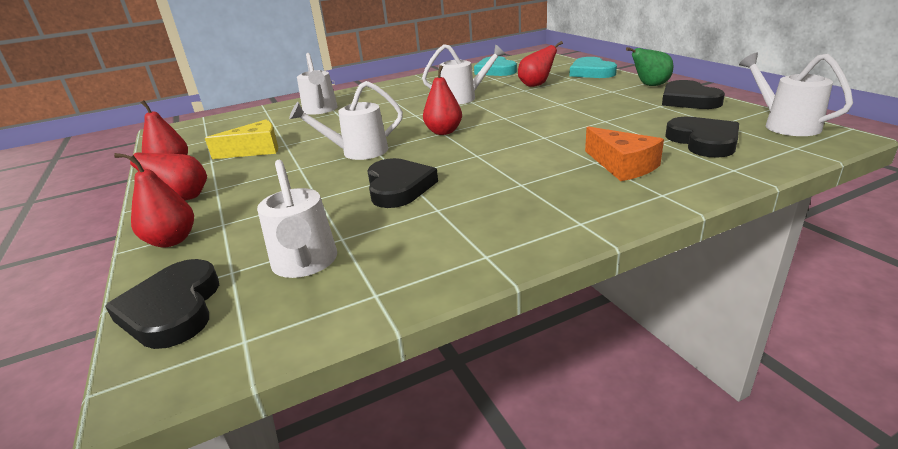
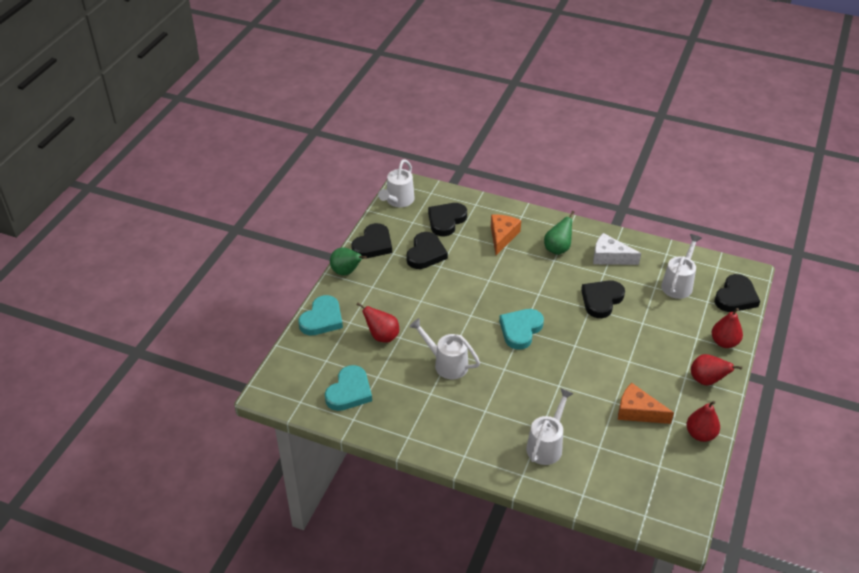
camera: 135 degrees left, 15 degrees up
yellow cheese [205,120,278,159] -> orange cheese [618,383,674,424]
white watering can [289,81,403,160] -> none
red pear [423,65,462,135] -> turquoise heart [499,309,544,350]
none -> black heart [406,232,448,269]
none -> green pear [544,211,574,255]
none -> white cheese [593,233,641,265]

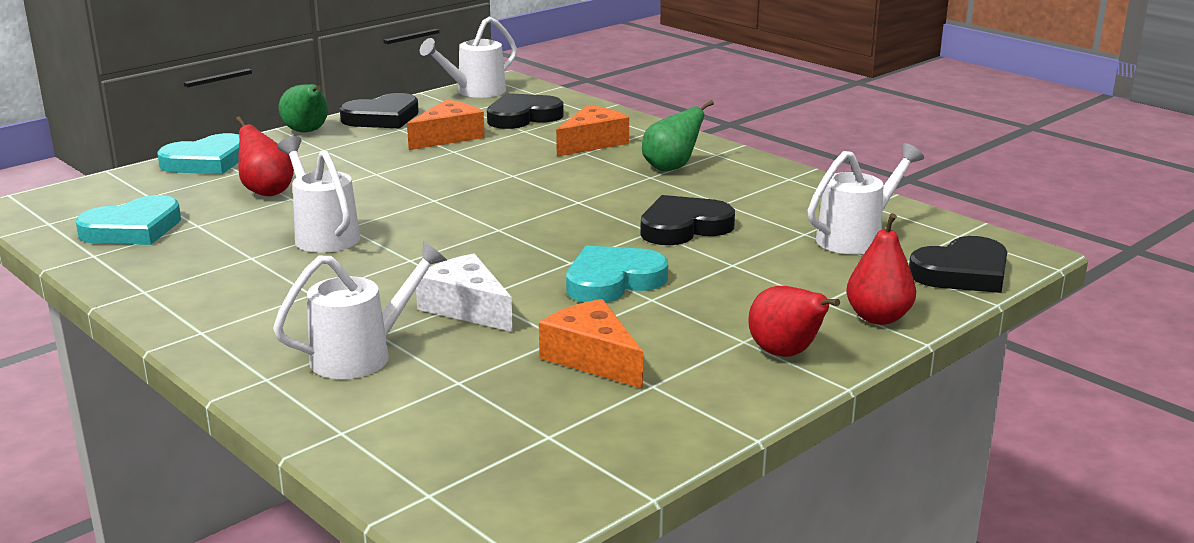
camera: 25 degrees right, 20 degrees down
black heart [406,232,448,269] -> orange cheese [407,100,485,150]
turquoise heart [499,309,544,350] -> turquoise heart moved to [566,246,668,303]
white cheese [593,233,641,265] -> white cheese moved to [416,253,513,332]
red pear [686,401,720,442] -> none

